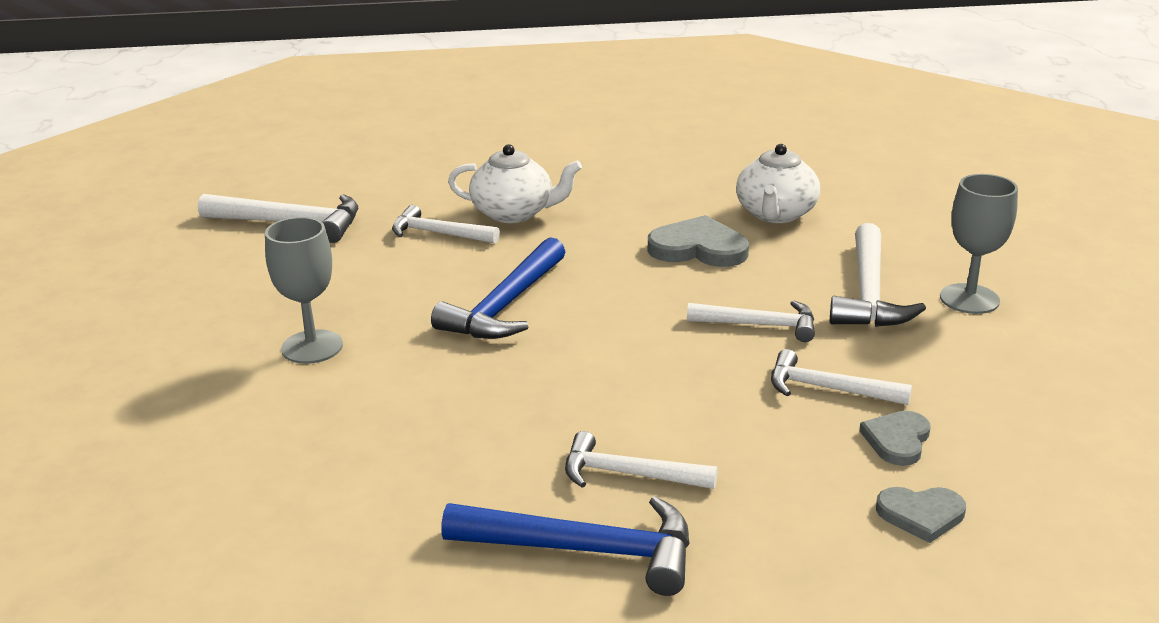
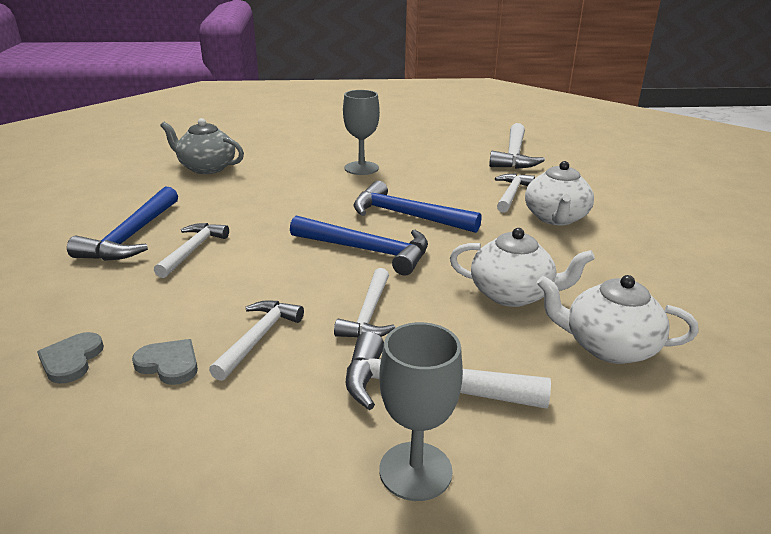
camera: 90 degrees right, 0 degrees up
grey heart [648,215,749,267] -> white teapot [450,228,595,307]
none -> grey teapot [160,118,244,174]
none -> blue hammer [290,215,428,276]

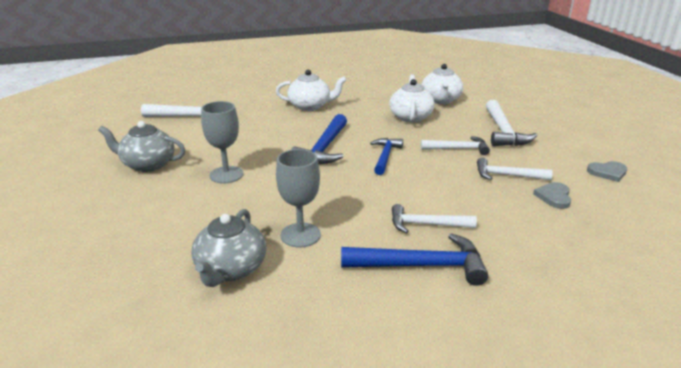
camera: 100 degrees left, 0 degrees up
grey heart [37,332,104,384] -> grey heart moved to [587,161,627,182]
blue hammer [290,215,428,276] -> blue hammer [370,138,403,175], size x0.67
grey goblet [379,322,463,501] -> grey goblet moved to [276,149,321,247]
white hammer [495,174,535,213] -> none
none -> grey teapot [98,121,185,172]

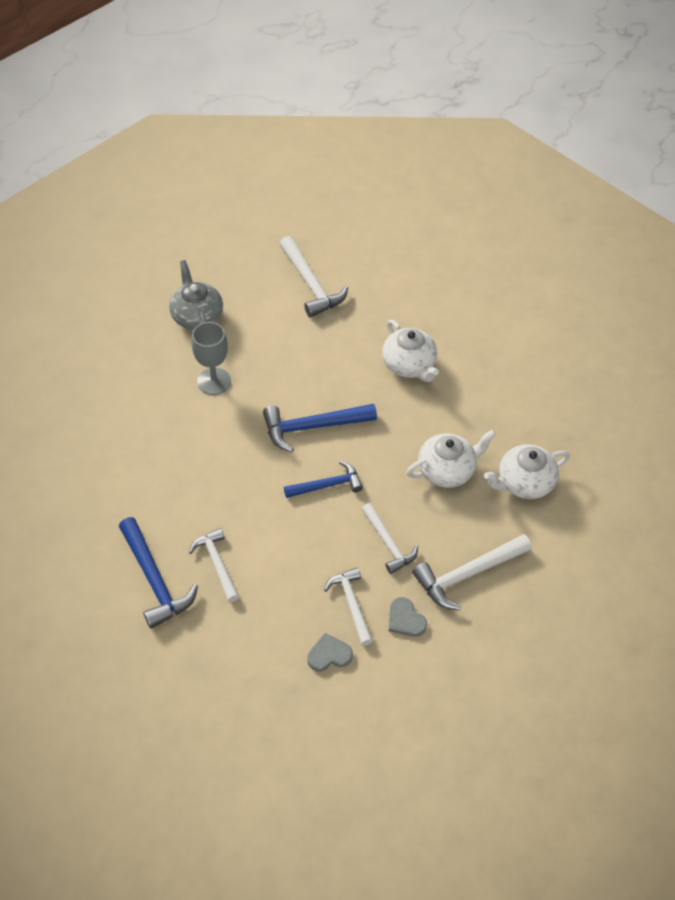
camera: 60 degrees right, 25 degrees up
grey teapot [191,209,266,287] -> none
grey goblet [276,149,321,247] -> none
grey heart [587,161,627,182] -> grey heart moved to [389,597,427,637]

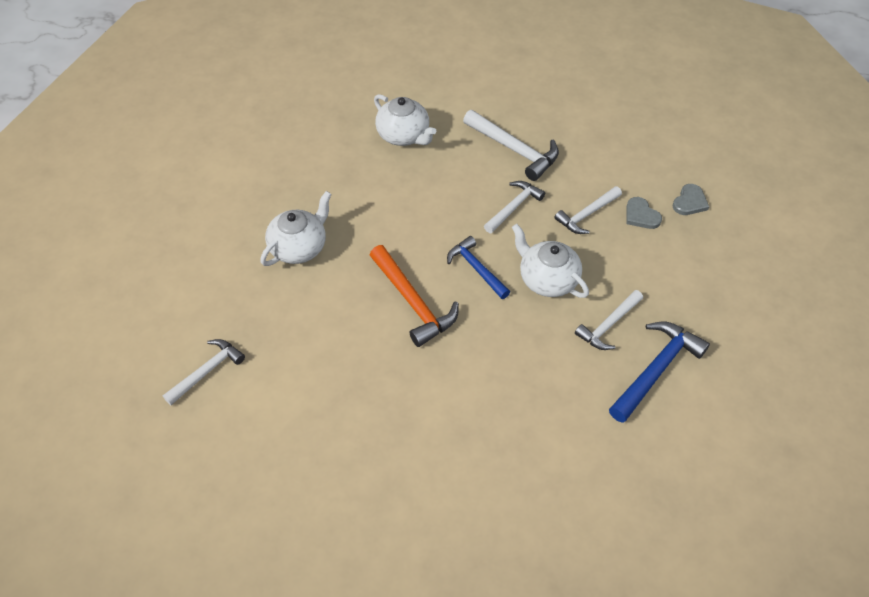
camera: 110 degrees left, 0 degrees up
grey teapot [169,260,223,330] -> none
grey goblet [192,322,231,395] -> none
blue hammer [263,404,377,453] -> orange hammer [370,245,459,347]
white hammer [279,236,348,317] -> white hammer [162,339,245,405], size x0.67
grey heart [389,597,427,637] -> grey heart moved to [673,184,709,215]
white teapot [406,430,496,488] -> white teapot moved to [512,224,589,298]

